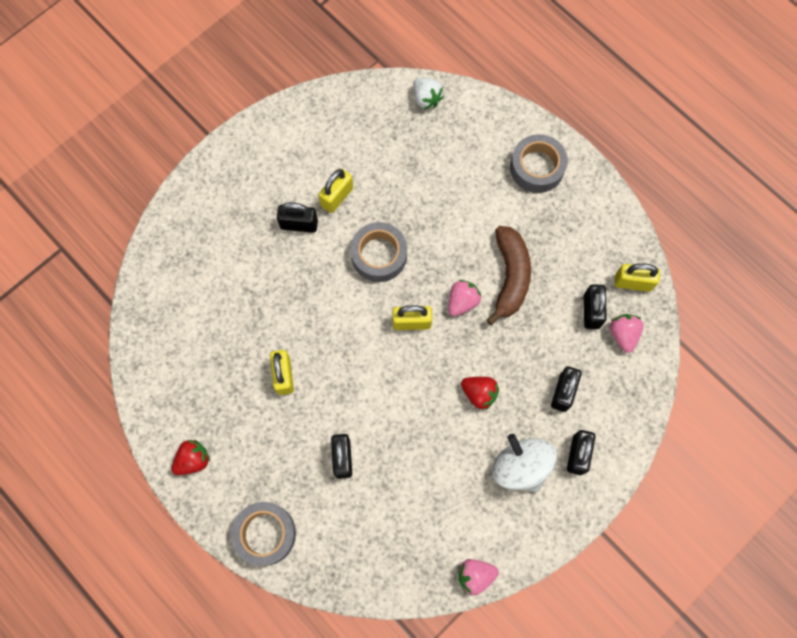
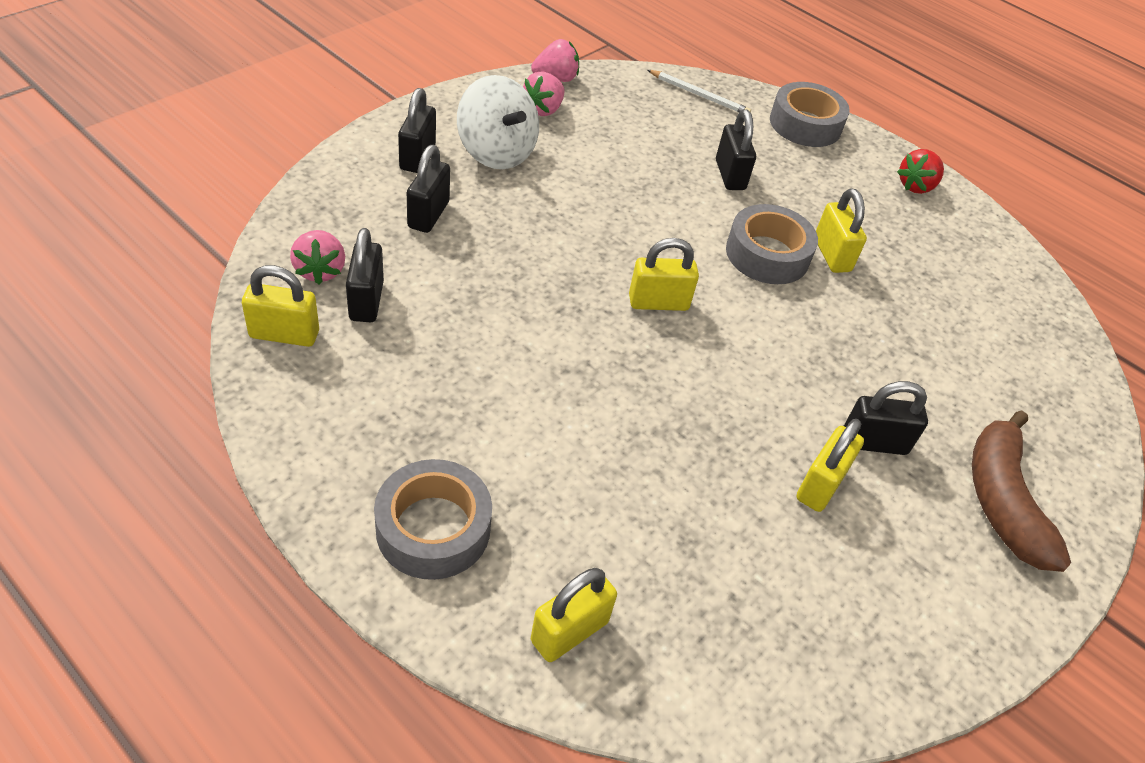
camera: 170 degrees right, 25 degrees down
grey tape [350,222,407,282] -> grey tape moved to [726,204,818,284]
white strawberry [413,78,444,109] -> none
pink strawberry [448,280,482,316] -> pink strawberry moved to [523,71,565,116]
red strawberry [461,377,499,410] -> none
brown banana [486,226,531,325] -> brown banana moved to [972,410,1071,572]
none -> yellow padlock [531,568,617,662]
none -> white pencil [648,70,751,113]

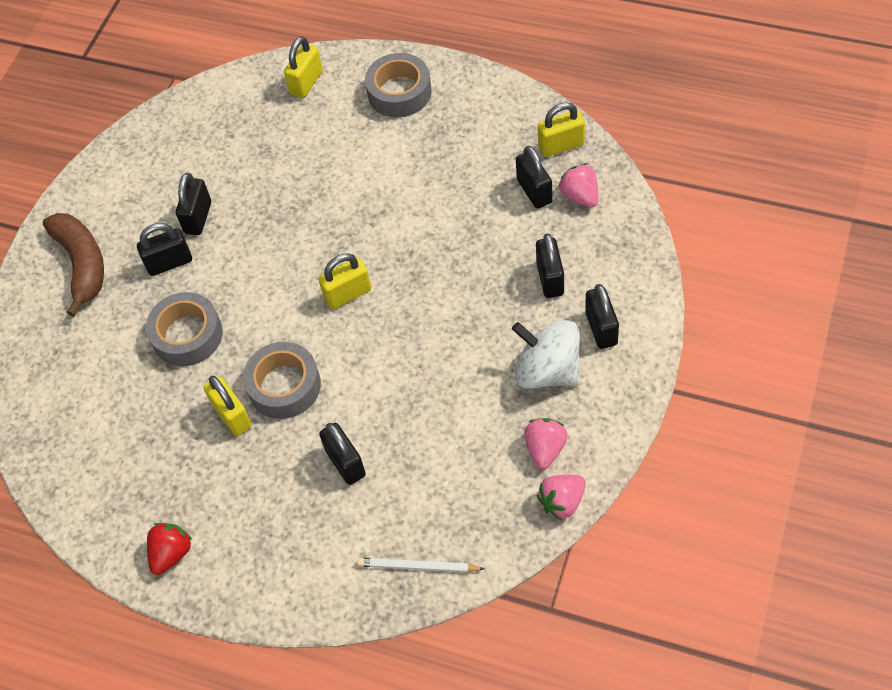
camera: 170 degrees right, 10 degrees up
grey tape [770,82,850,147] -> grey tape moved to [146,292,223,366]
yellow padlock [796,419,864,512] -> black padlock [176,173,211,235]

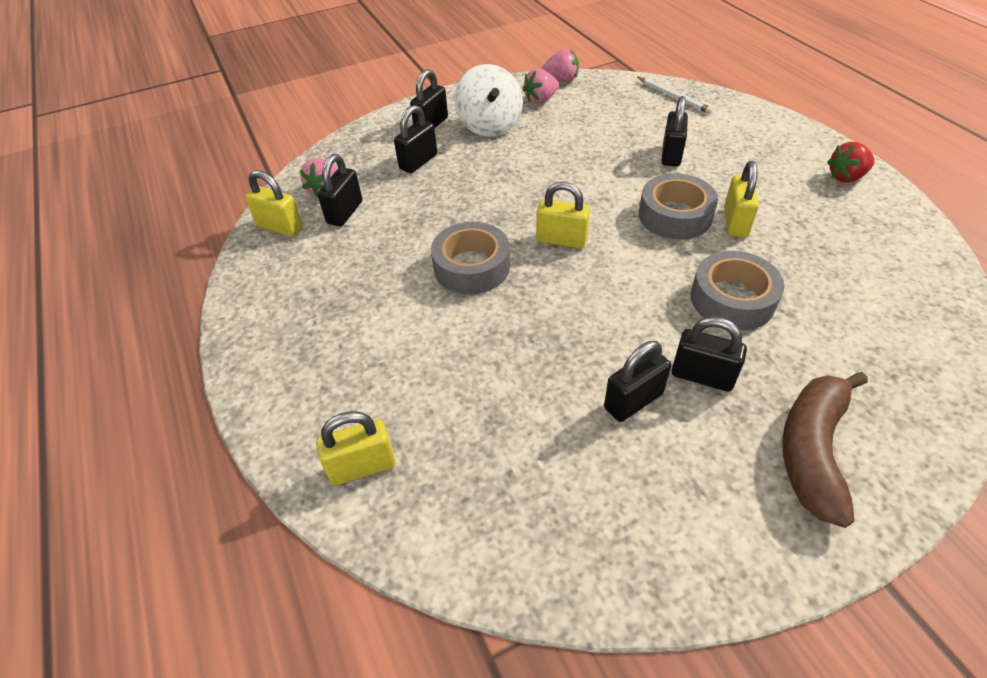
camera: 140 degrees left, 10 degrees down
grey tape [365,53,432,118] -> grey tape moved to [431,222,510,294]

